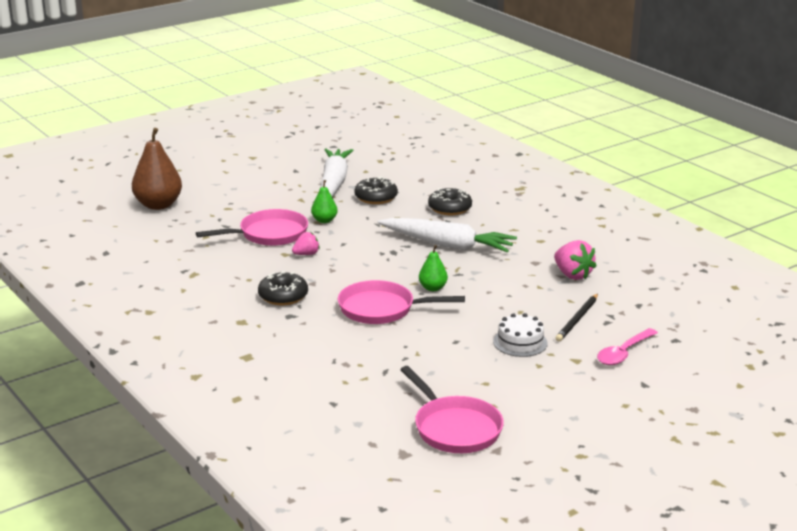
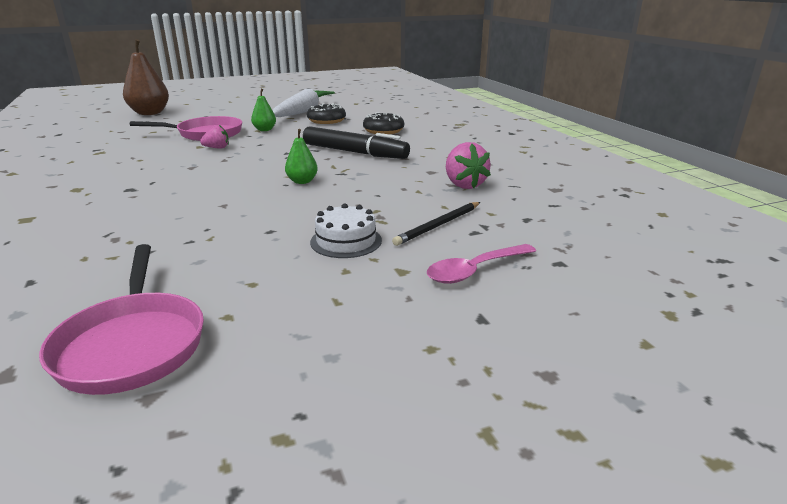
camera: 15 degrees right, 0 degrees up
black donut [258,271,308,305] -> none
pink pan [338,280,465,324] -> none
white carrot [378,218,517,253] -> black marker [303,127,410,159]

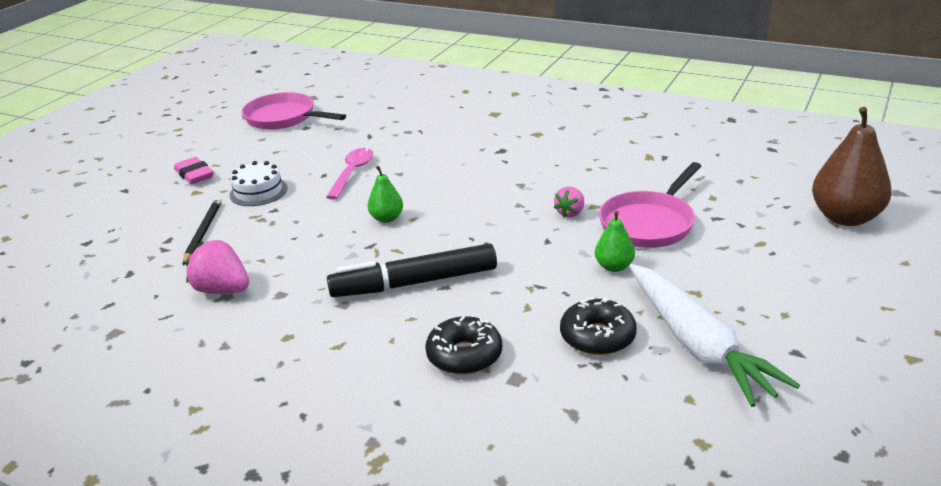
camera: 140 degrees right, 5 degrees up
pink spoon [427,244,536,284] -> pink spoon moved to [326,148,373,200]
none -> pink eraser [174,157,214,184]

